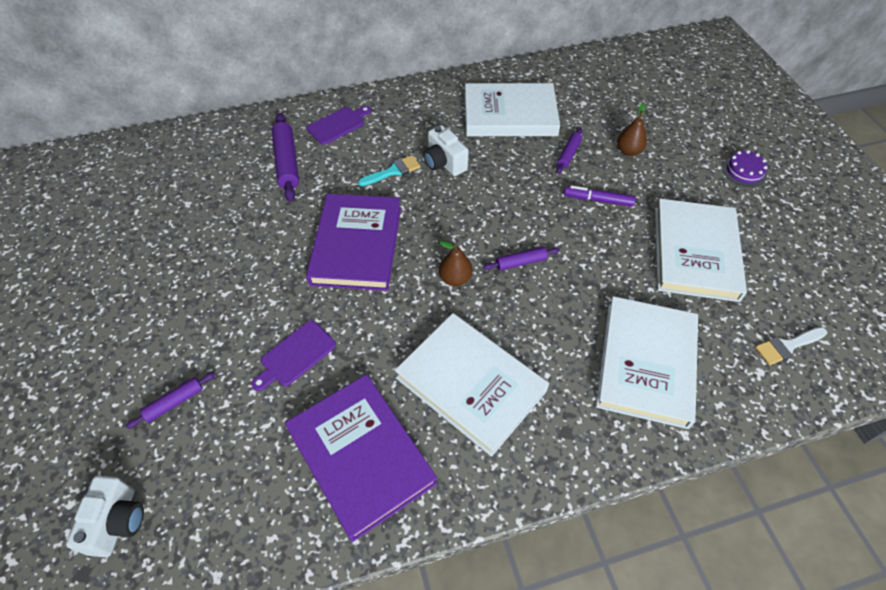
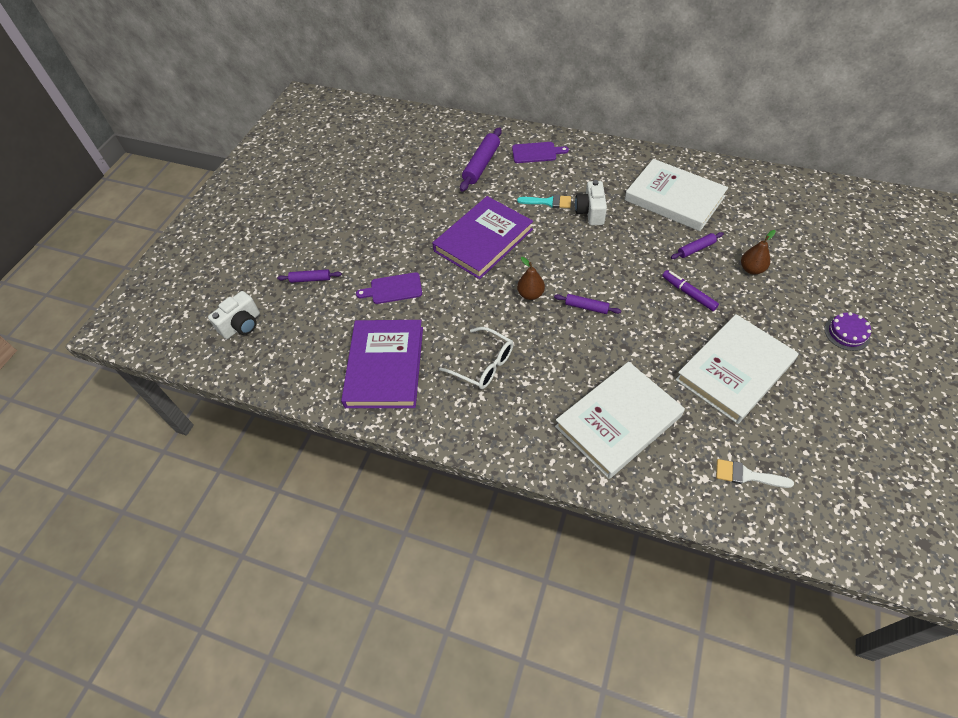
camera: 40 degrees right, 0 degrees up
white book [395,313,549,457] -> white glasses [439,327,513,389]

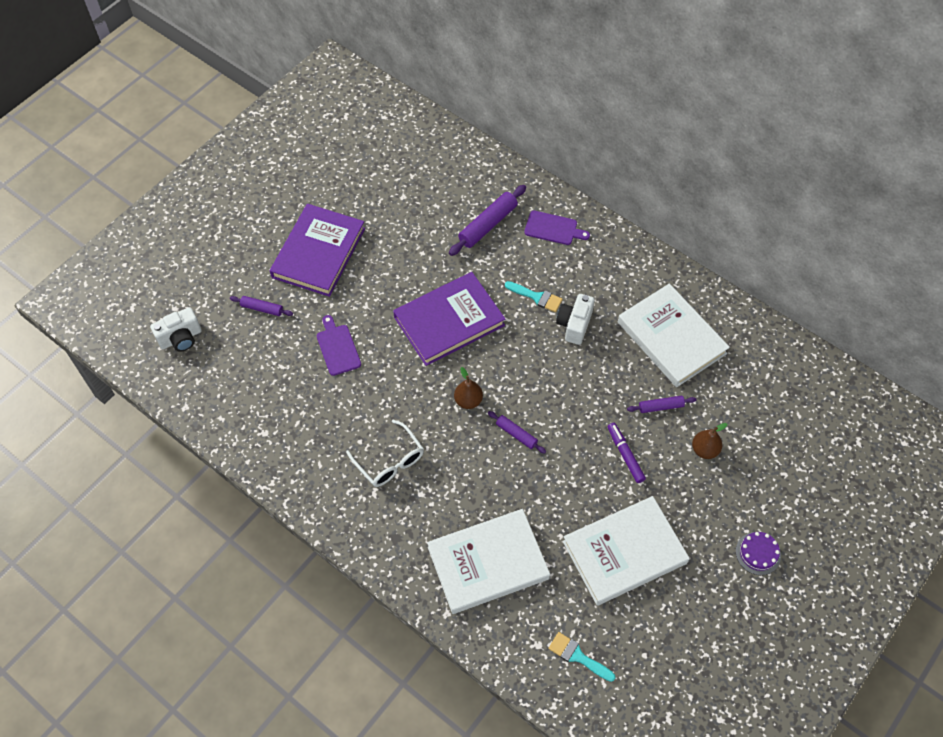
camera: 15 degrees right, 5 degrees up
purple book [341,320,423,408] -> purple book moved to [270,204,365,297]
purple cutting board [356,272,422,304] -> purple cutting board turned 60 degrees clockwise [317,315,361,376]
white brush [716,459,794,488] -> turquoise brush [548,632,616,682]

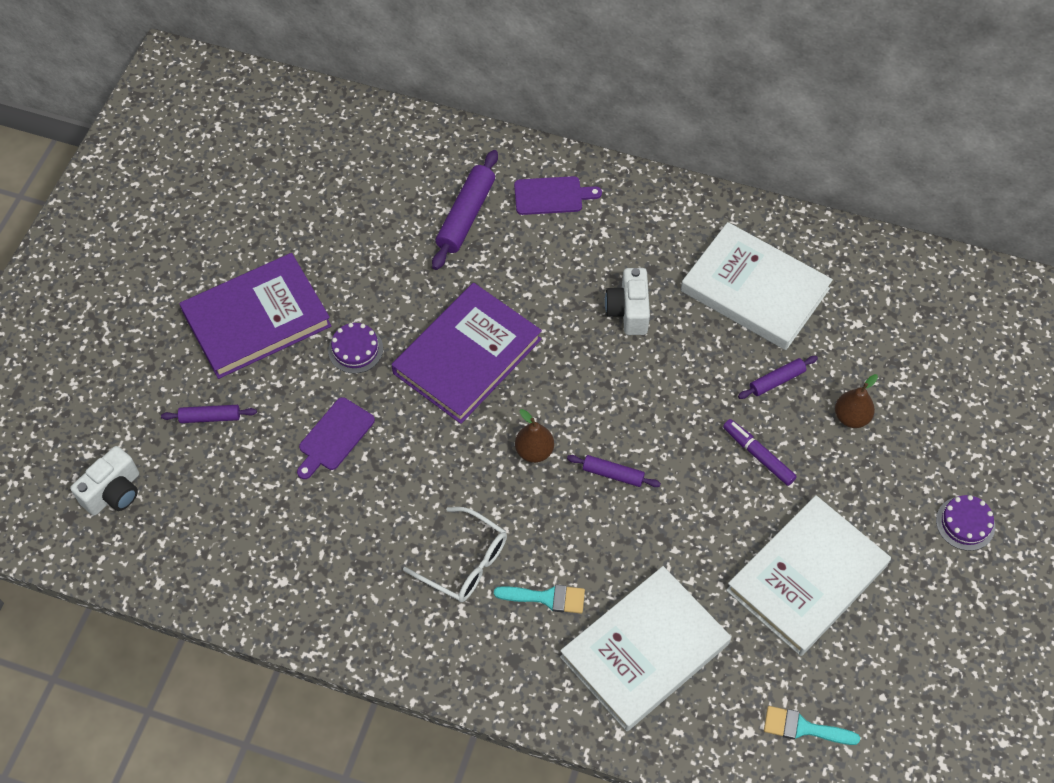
camera: 20 degrees left, 0 degrees up
purple book [270,204,365,297] -> purple book turned 60 degrees clockwise [179,253,331,379]
purple cutting board [317,315,361,376] -> purple cutting board turned 105 degrees counterclockwise [297,397,375,479]
turquoise brush [505,281,563,312] -> turquoise brush moved to [494,585,585,613]
none -> purple cake [328,323,383,374]

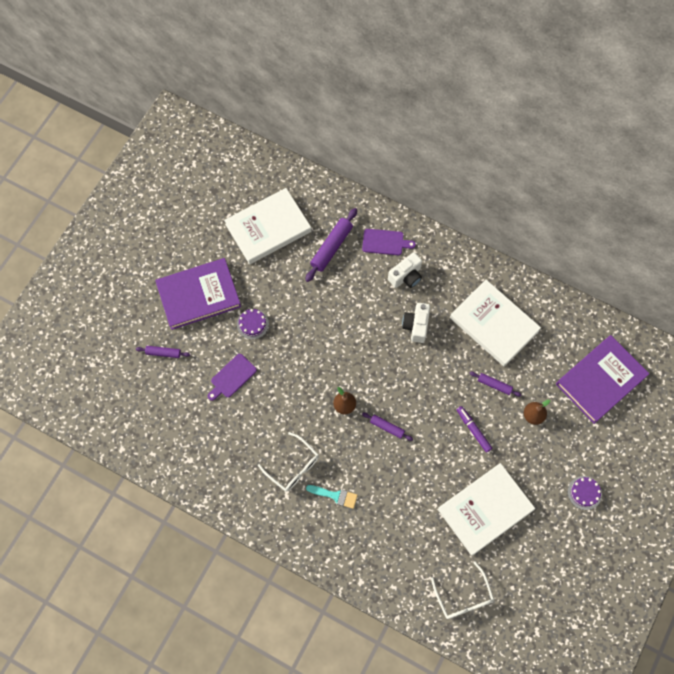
camera: 10 degrees right, 10 degrees up
white camera [70,446,139,516] -> white camera moved to [388,252,422,288]
purple book [392,283,542,424] -> purple book moved to [556,335,649,424]
white book [560,566,731,731] -> white book moved to [224,188,311,264]
purple rolling pin [738,356,818,399] -> purple rolling pin turned 45 degrees clockwise [469,372,521,397]
turquoise brush [764,706,860,745] -> white glasses [431,562,494,619]

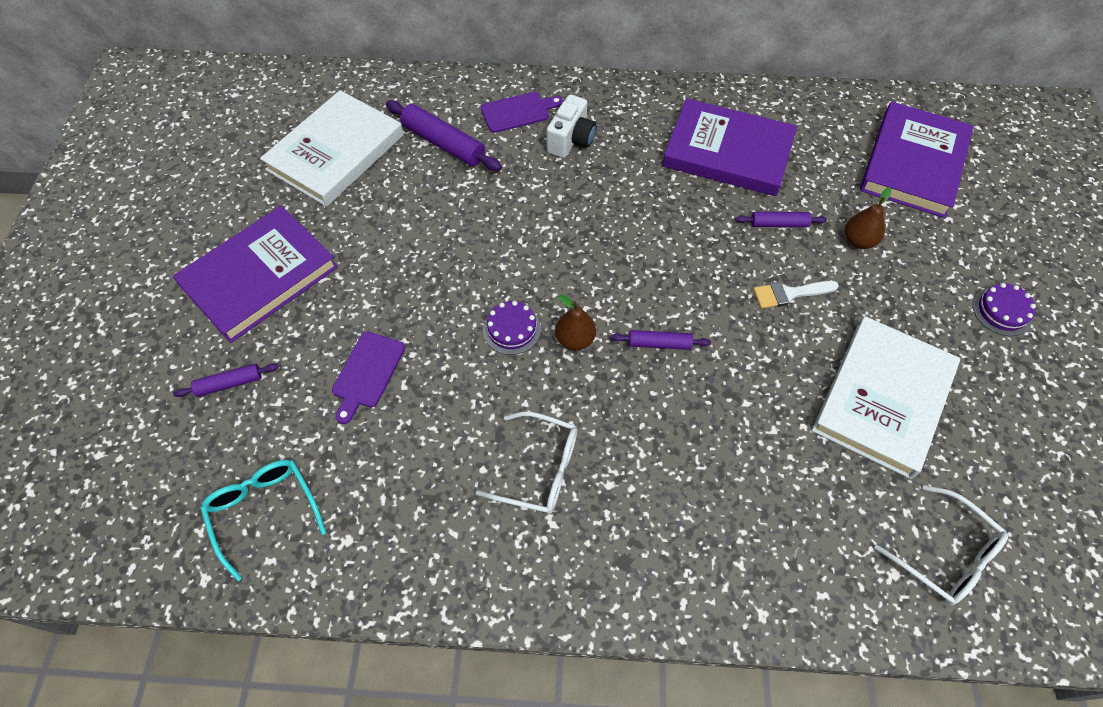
camera: 25 degrees left, 10 degrees down
purple cake [237,309,269,340] -> purple cake moved to [483,301,541,355]
purple rolling pin [305,208,357,282] -> purple rolling pin turned 60 degrees counterclockwise [386,100,502,171]
turquoise brush [306,485,358,509] -> none
white camera [402,303,430,343] -> none
white book [450,280,541,367] -> purple book [662,98,797,196]
purple marker [457,406,492,453] -> white brush [753,281,839,309]
none -> turquoise glasses [200,460,326,581]

